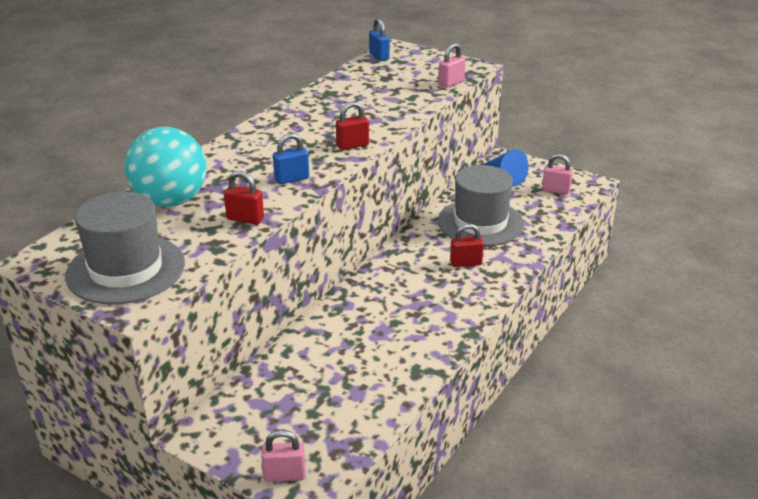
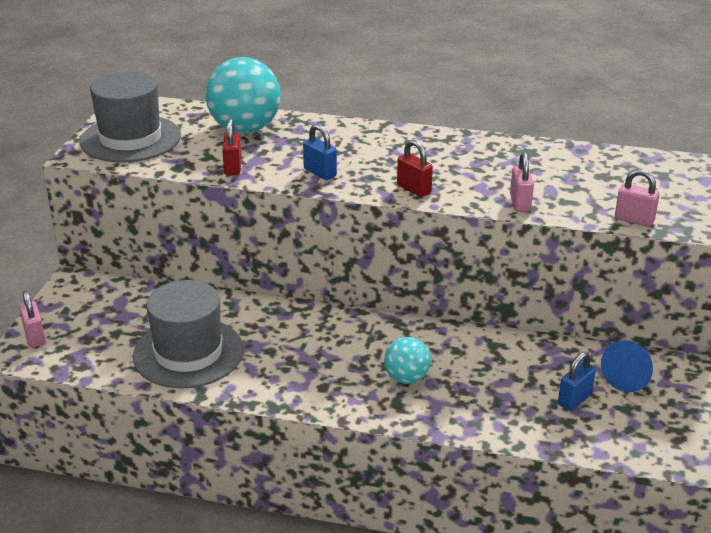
camera: 70 degrees right, 0 degrees up
blue padlock [369,18,390,61] -> blue padlock moved to [558,352,596,411]
grey hat [438,165,524,246] -> grey hat moved to [133,280,244,389]
red padlock [450,223,484,267] -> turquoise ball [384,337,431,384]
pink padlock [542,154,573,195] -> pink padlock moved to [510,152,534,212]

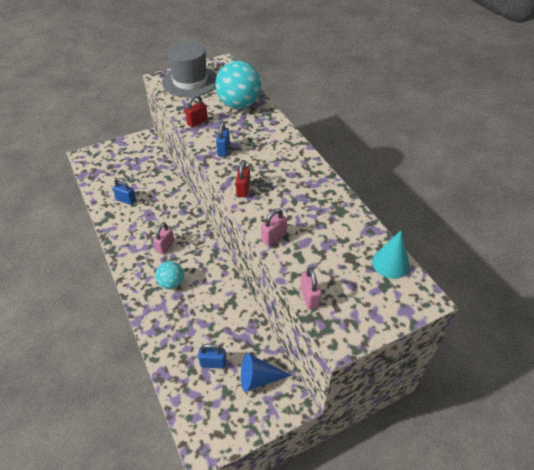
camera: 50 degrees right, 15 degrees up
pink padlock [19,291,46,348] -> pink padlock moved to [153,223,175,255]
grey hat [133,280,244,389] -> blue padlock [113,178,136,205]
none -> turquoise cone [372,231,410,279]

